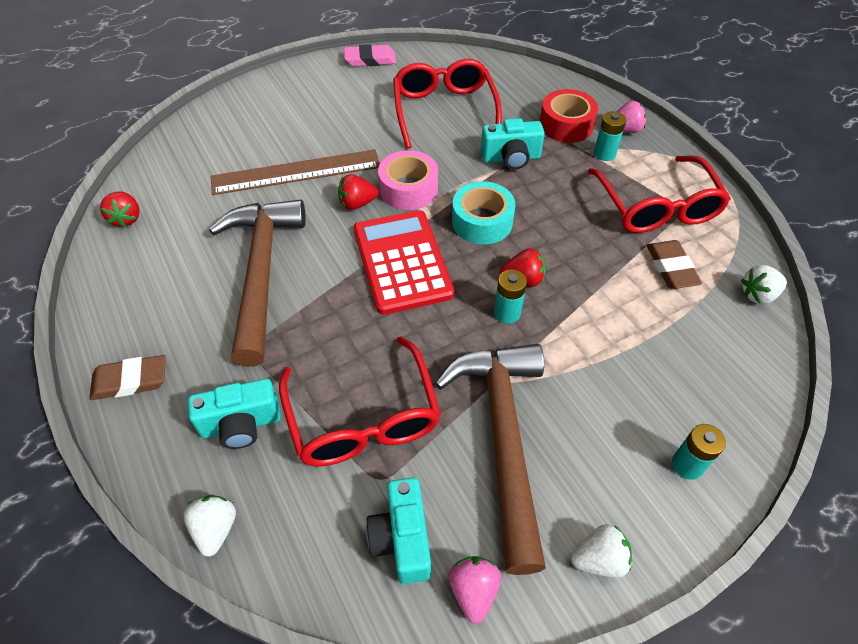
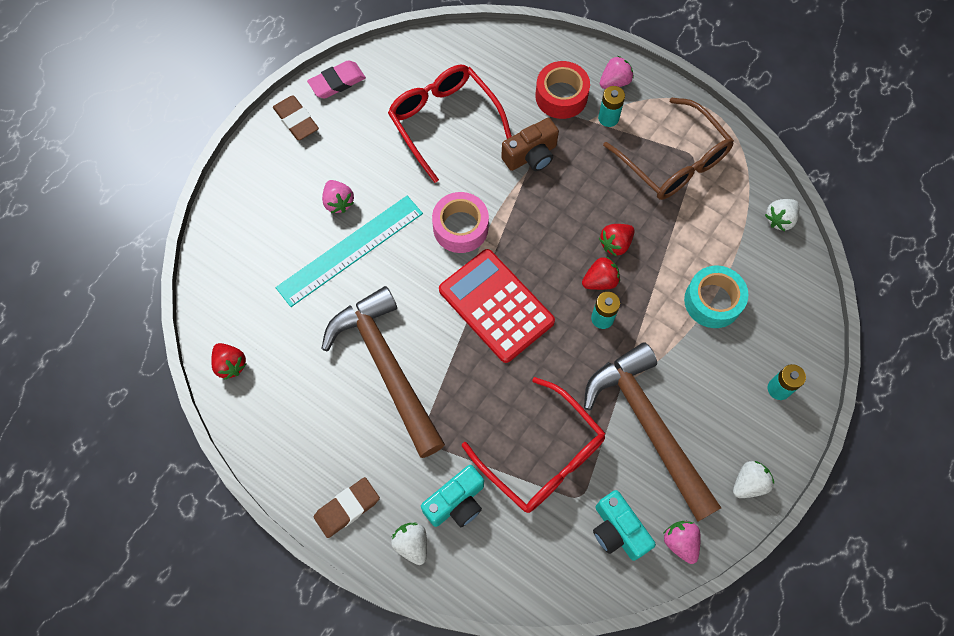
camera: 25 degrees left, 15 degrees up
white strawberry [184,495,236,557] -> white strawberry moved to [391,522,427,565]
brown ruler [211,149,380,195] -> turquoise ruler [276,196,423,307]
red strawberry [338,174,379,210] -> red strawberry moved to [599,224,635,256]
turquoise tape [452,181,516,244] -> turquoise tape moved to [684,266,748,328]
turquoise camera [481,118,545,170] -> brown camera [501,118,559,171]
red glasses [588,155,731,233] -> brown glasses [603,98,734,200]
brown eraser [647,240,702,289] -> brown eraser moved to [273,96,319,140]
none -> pink strawberry [322,180,354,213]

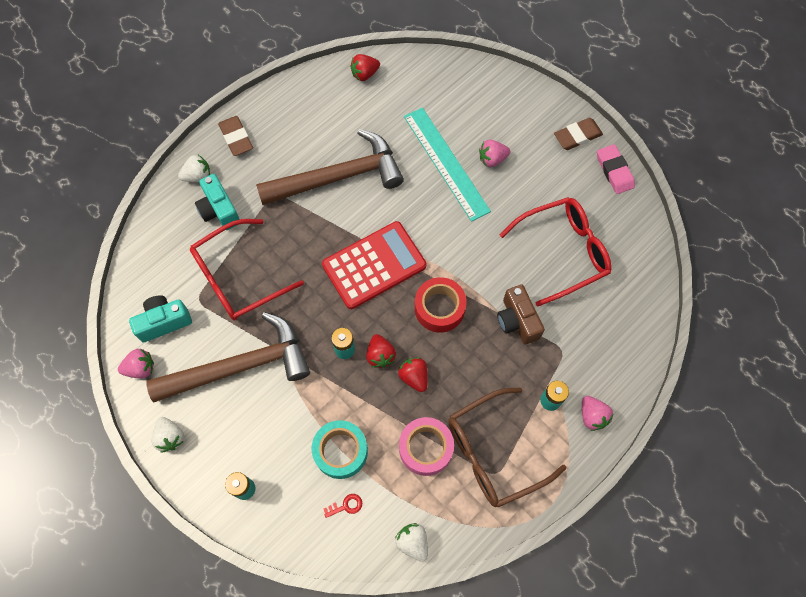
camera: 100 degrees right, 0 degrees up
pink tape [432,192,489,253] -> pink tape moved to [399,417,454,476]
red tape [535,61,590,119] -> red tape moved to [415,277,467,333]
none -> red key [324,494,362,518]

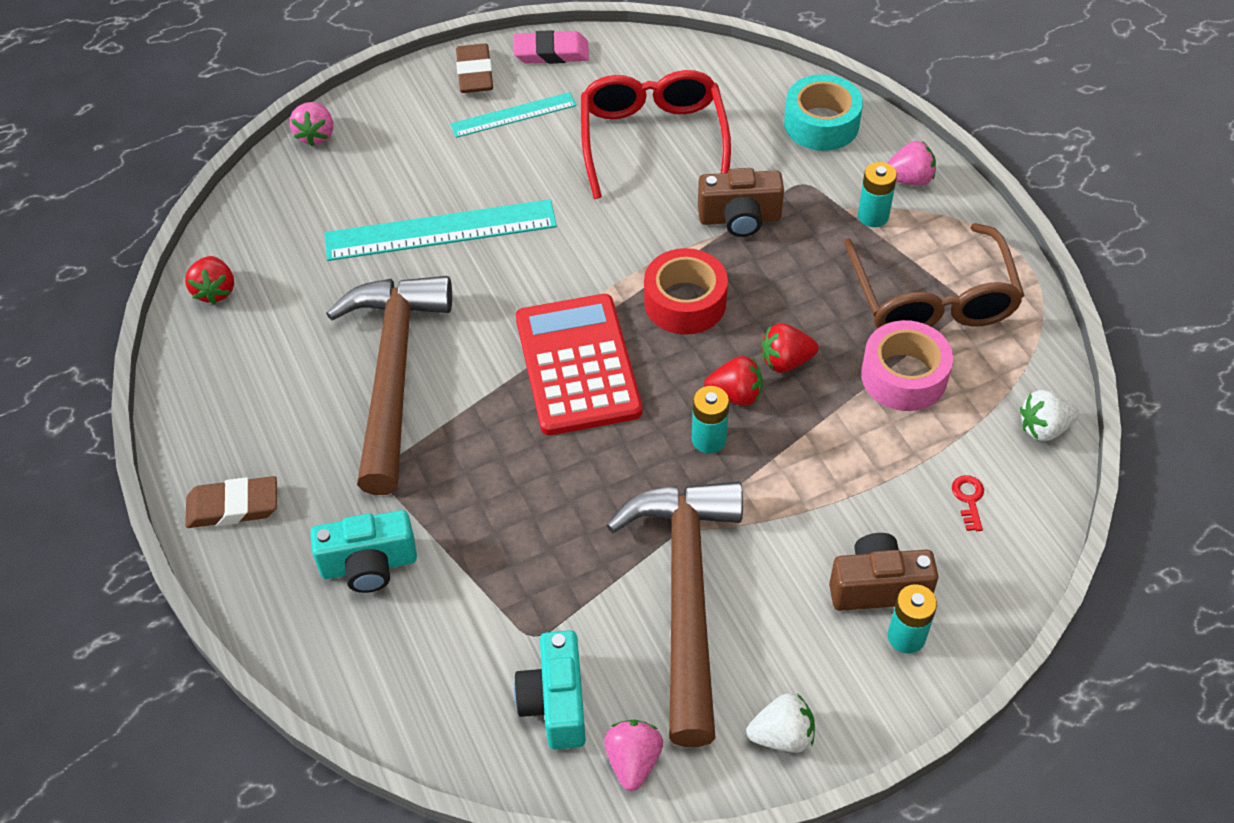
camera: 70 degrees left, 15 degrees down
white strawberry [178,155,210,182] -> none
red glasses [190,219,304,321] -> none
turquoise tape [312,420,368,479] -> turquoise tape moved to [784,74,863,151]
pink strawberry [479,140,510,167] -> pink strawberry moved to [289,102,333,147]
none -> turquoise ruler [450,92,576,138]
none -> brown camera [829,533,938,611]

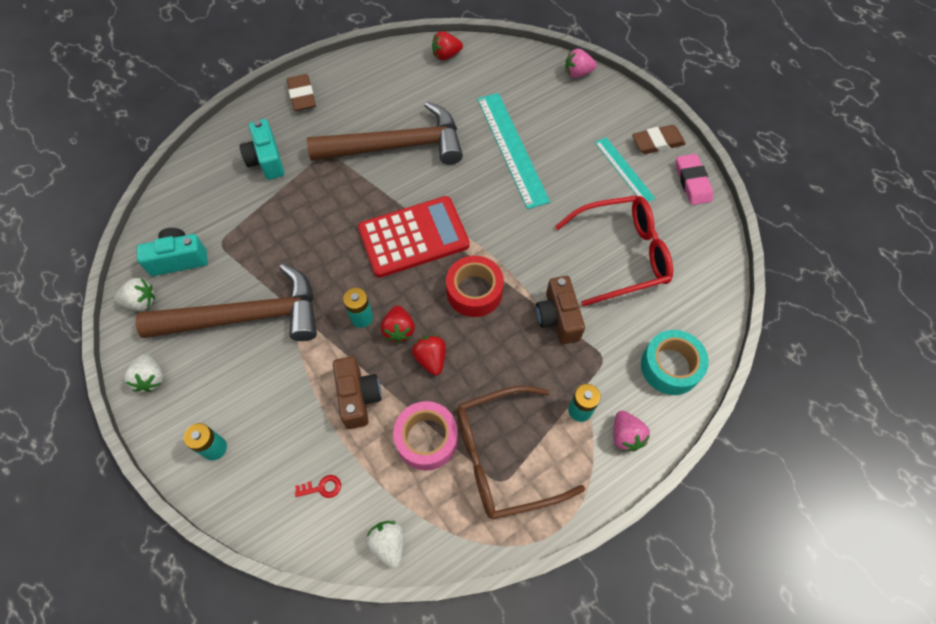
camera: 80 degrees right, 10 degrees up
pink strawberry [604,720,663,791] -> white strawberry [114,278,155,311]
brown camera [829,533,938,611] -> brown camera moved to [333,356,381,429]

